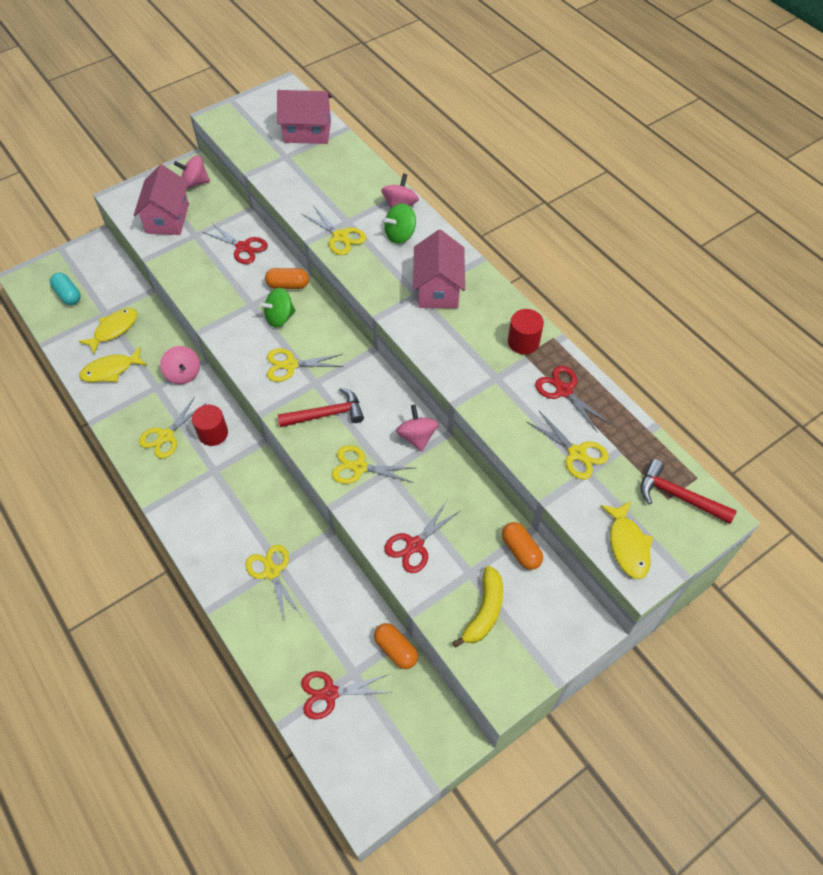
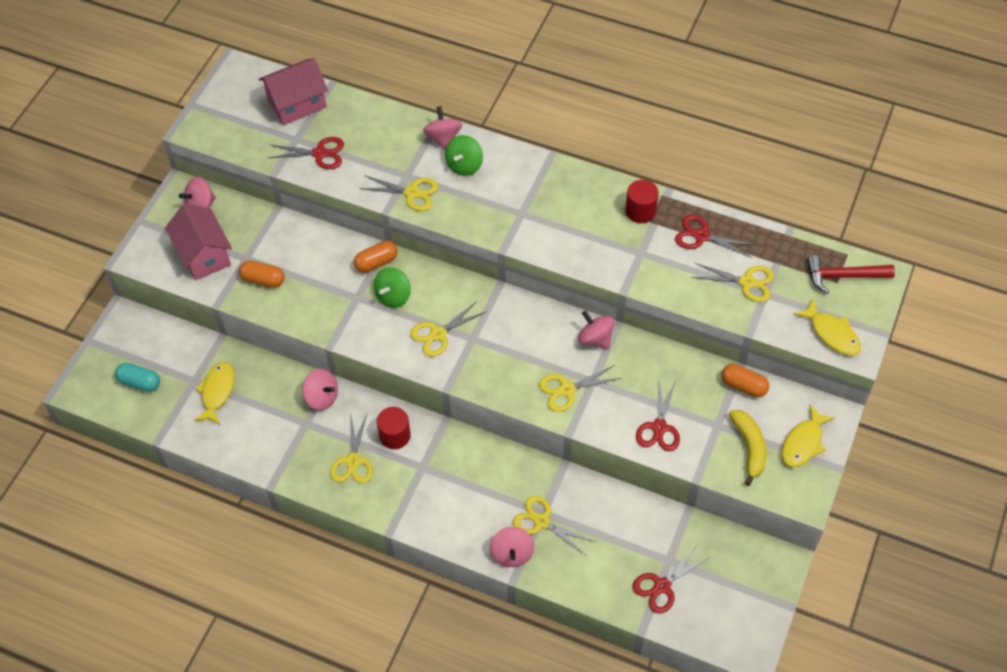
camera: 30 degrees left, 0 degrees up
yellow fish [79,347,147,382] -> yellow fish moved to [782,405,835,467]
red scissors [202,222,268,264] -> red scissors moved to [268,137,344,169]
red hammer [278,388,364,427] -> none
orange capsule [374,623,418,669] -> orange capsule moved to [239,261,285,288]
pink house [413,230,465,308] -> none
none -> pink spinning top [490,527,534,567]

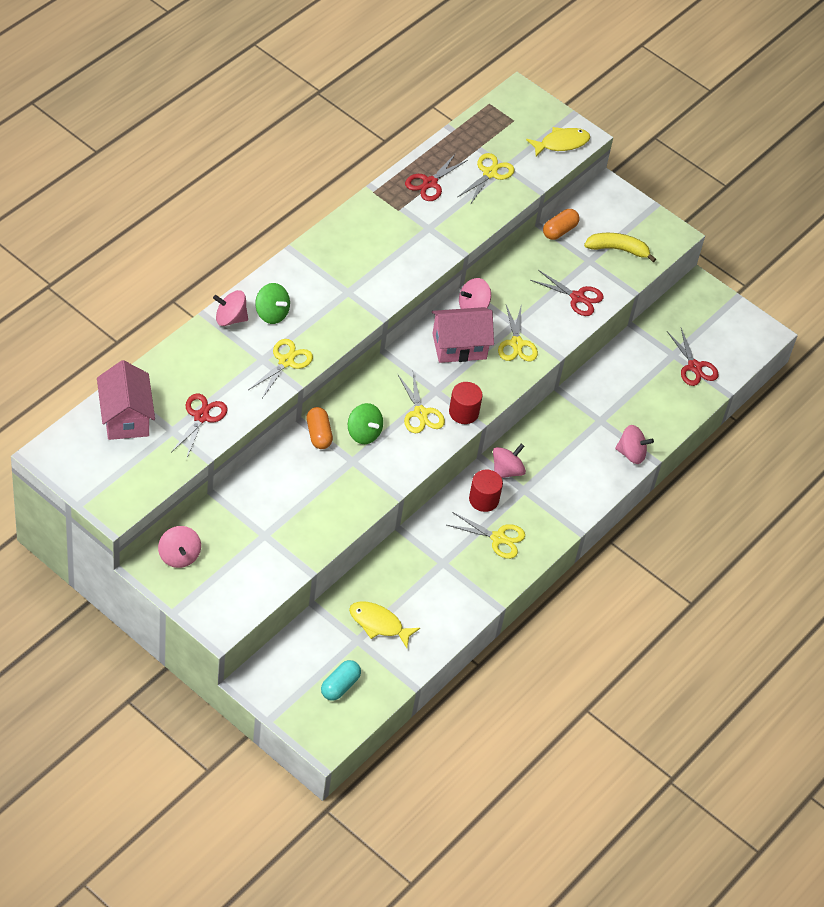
camera: 80 degrees left, 5 degrees down
pink house [165,204,232,281] -> pink house moved to [432,307,494,363]
orange capsule [239,261,285,288] -> none
pink spinning top [302,369,338,411] -> pink spinning top moved to [493,444,526,478]
yellow scissors [513,496,595,555] -> none
red cylinder [625,180,659,223] -> red cylinder moved to [449,382,483,424]
yellow fish [782,405,835,467] -> none
red hammer [807,255,895,294] -> none

